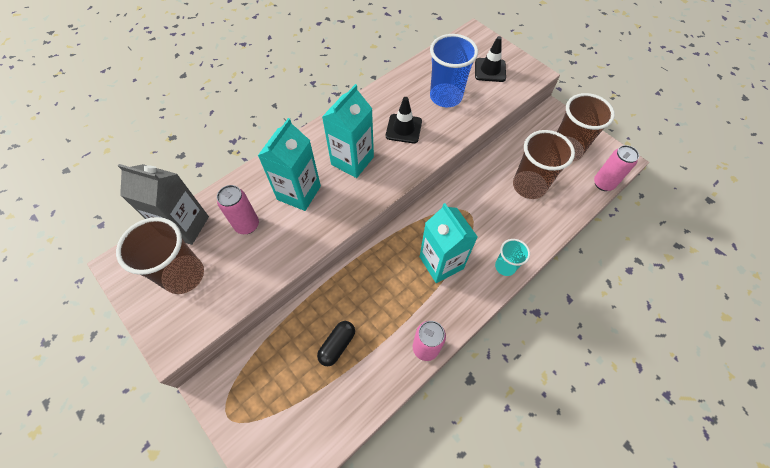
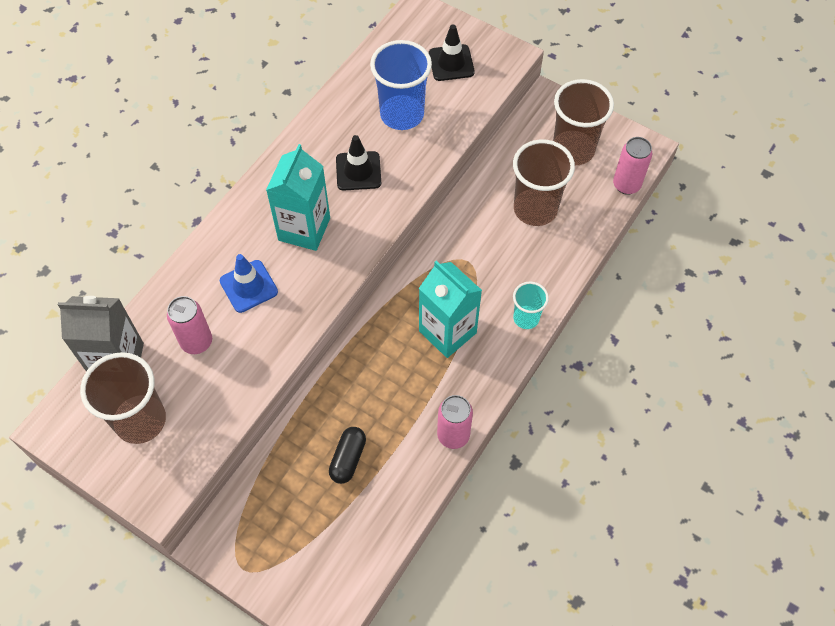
camera: 15 degrees left, 0 degrees up
turquoise carton [258,118,321,211] -> blue traffic cone [220,254,278,313]

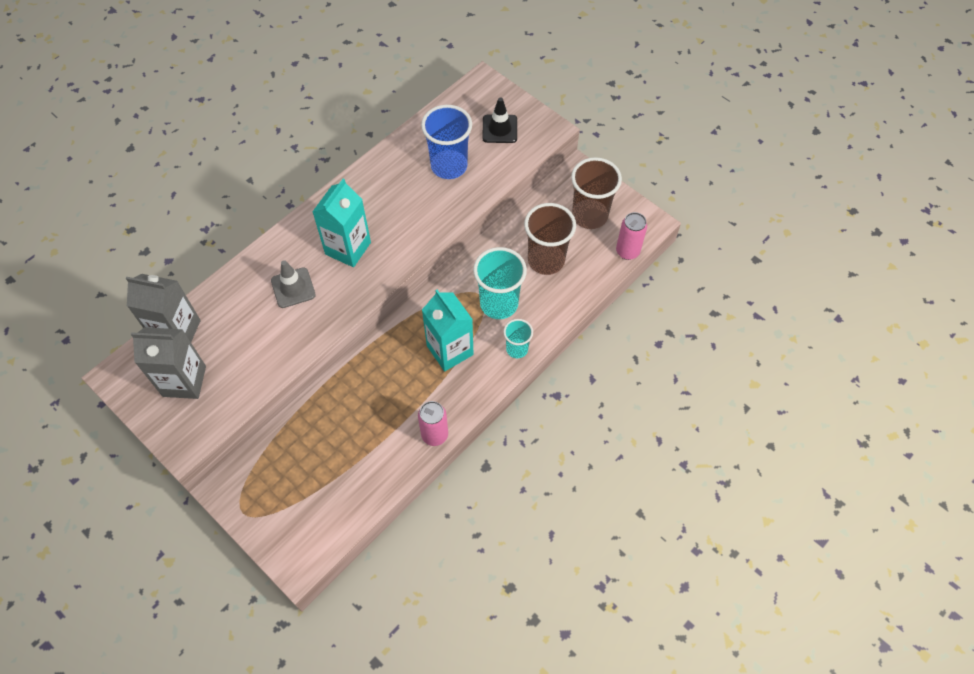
camera: 10 degrees right, 0 degrees up
brown cup [80,352,166,444] -> grey carton [131,327,206,399]
pink can [167,296,212,354] -> none
blue traffic cone [220,254,278,313] -> grey traffic cone [271,260,316,308]
black capsule [329,427,366,484] -> none
black traffic cone [336,135,381,191] -> none
none -> turquoise cup [473,247,527,319]

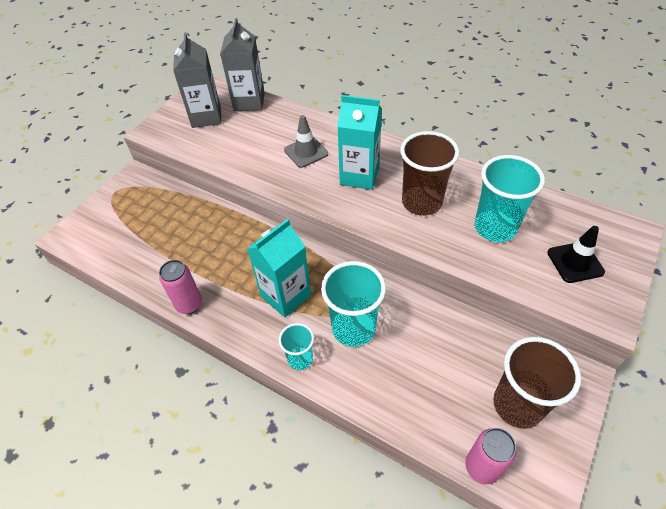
camera: 80 degrees right, 10 degrees down
blue cup [421,105,472,179] -> turquoise cup [474,155,545,242]
brown cup [524,203,576,275] -> brown cup moved to [400,131,459,216]

